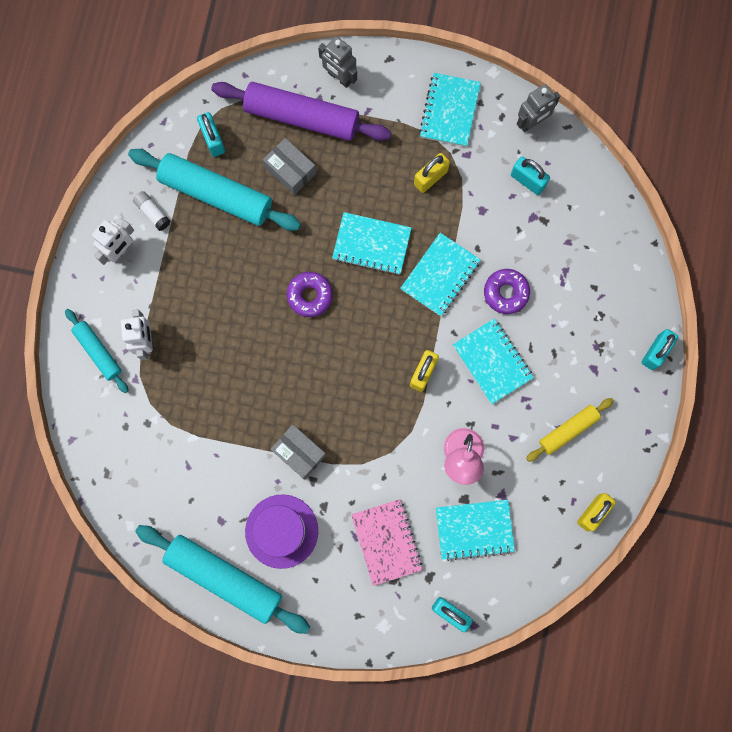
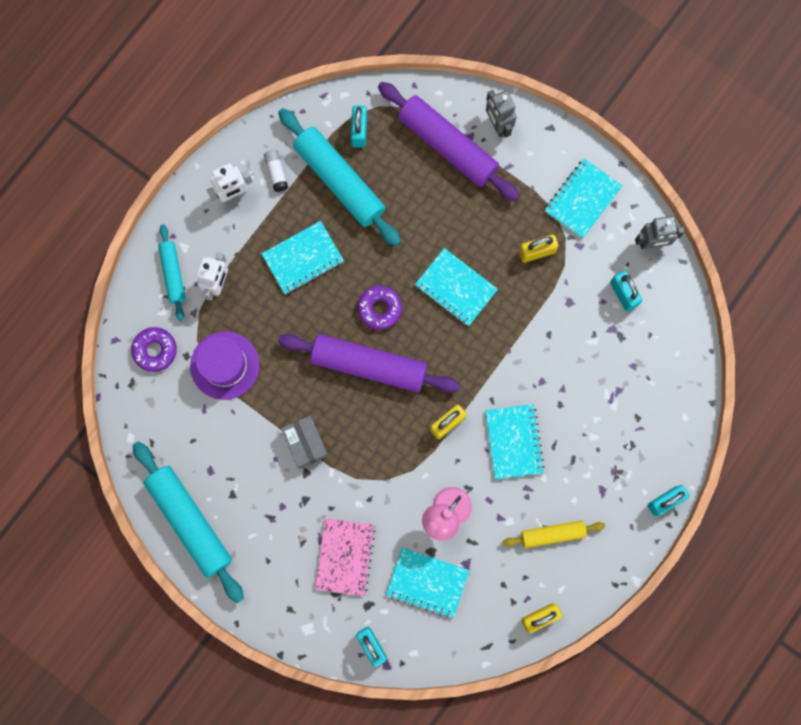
camera: 25 degrees right, 0 degrees up
purple hat [245,494,318,569] -> purple hat moved to [190,331,259,400]
grey box [263,138,316,195] -> none
turquoise notebook [400,233,481,316] -> turquoise notebook moved to [261,221,344,294]
purple donut [484,269,530,314] -> purple donut moved to [131,327,177,372]
none -> purple rolling pin [278,334,460,393]

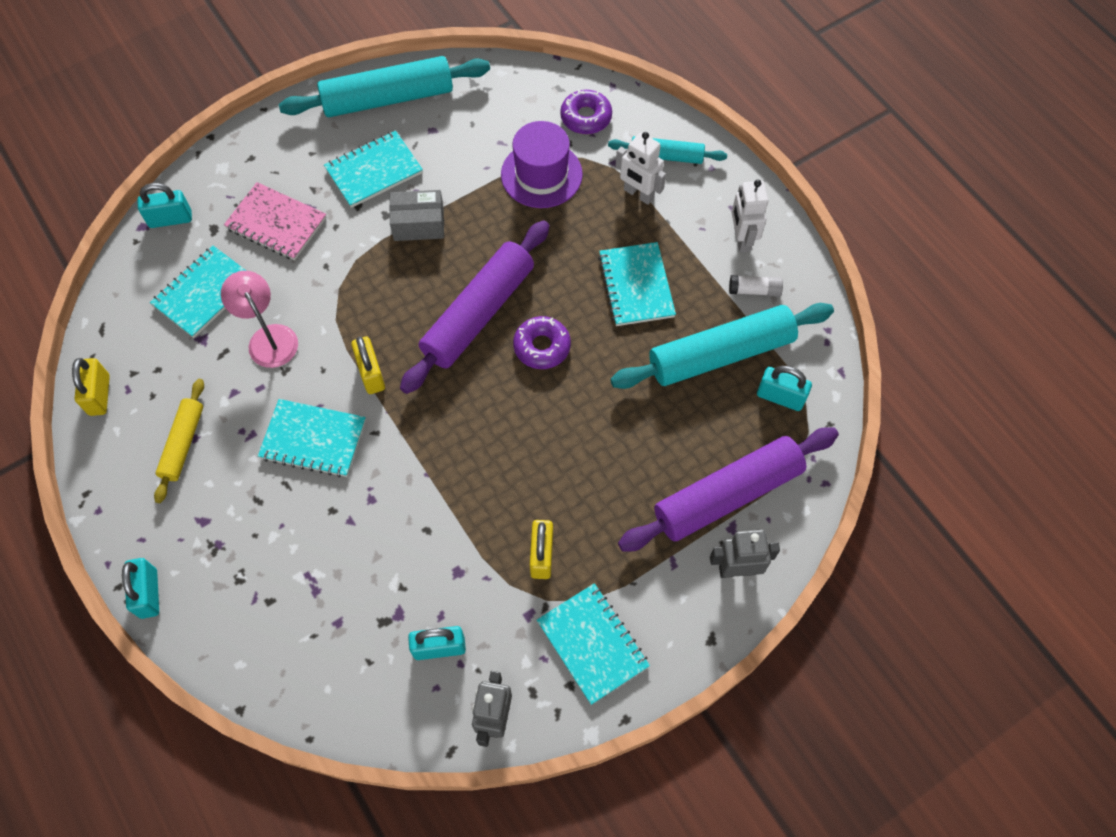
camera: 110 degrees right, 15 degrees down
turquoise notebook [415,248,498,326] -> turquoise notebook moved to [324,131,423,208]

